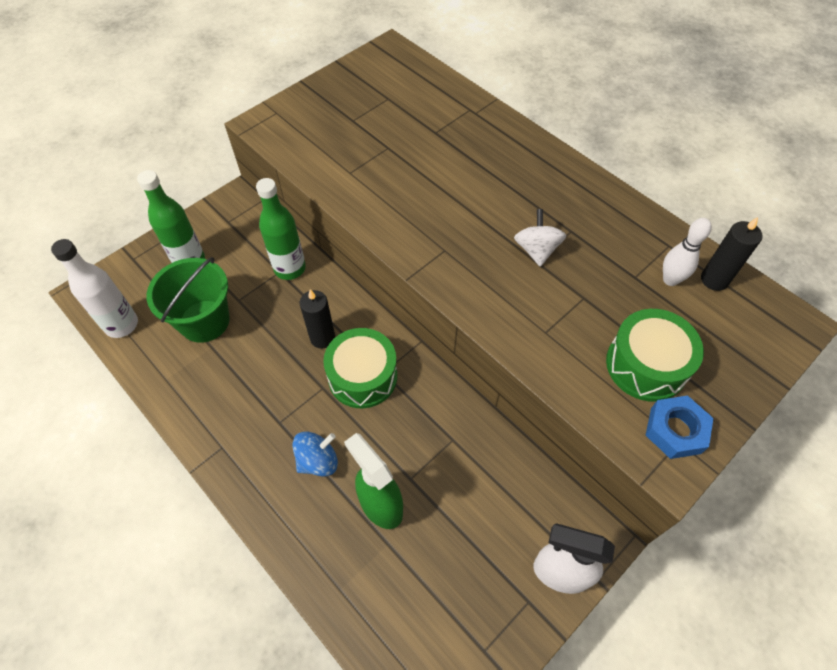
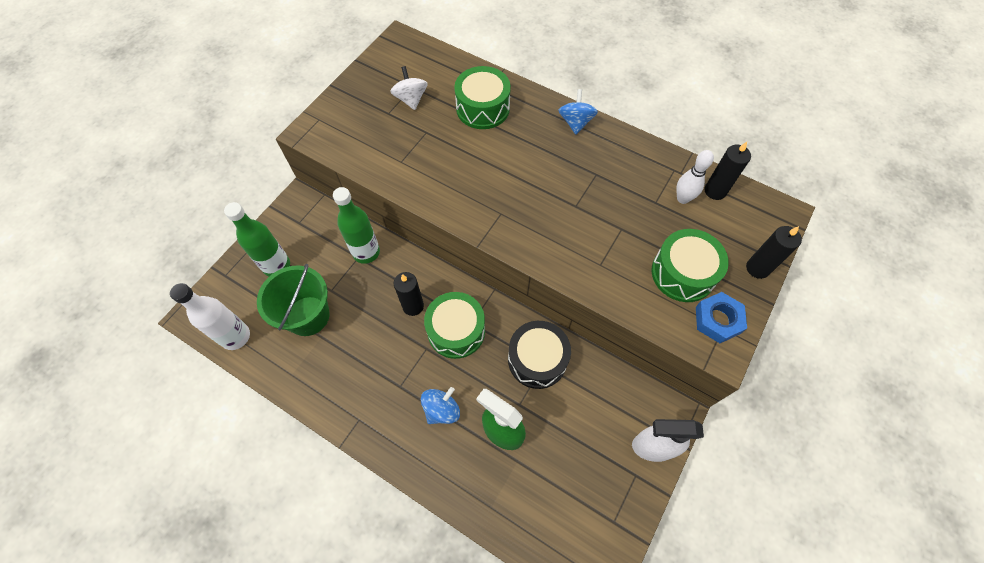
camera: 15 degrees left, 5 degrees up
white spinning top [514,209,566,266] -> white spinning top moved to [390,66,428,110]
none -> green drum [454,66,511,129]
none -> black drum [508,321,571,389]
none -> blue spinning top [558,89,598,134]
none -> black candle [746,226,802,279]

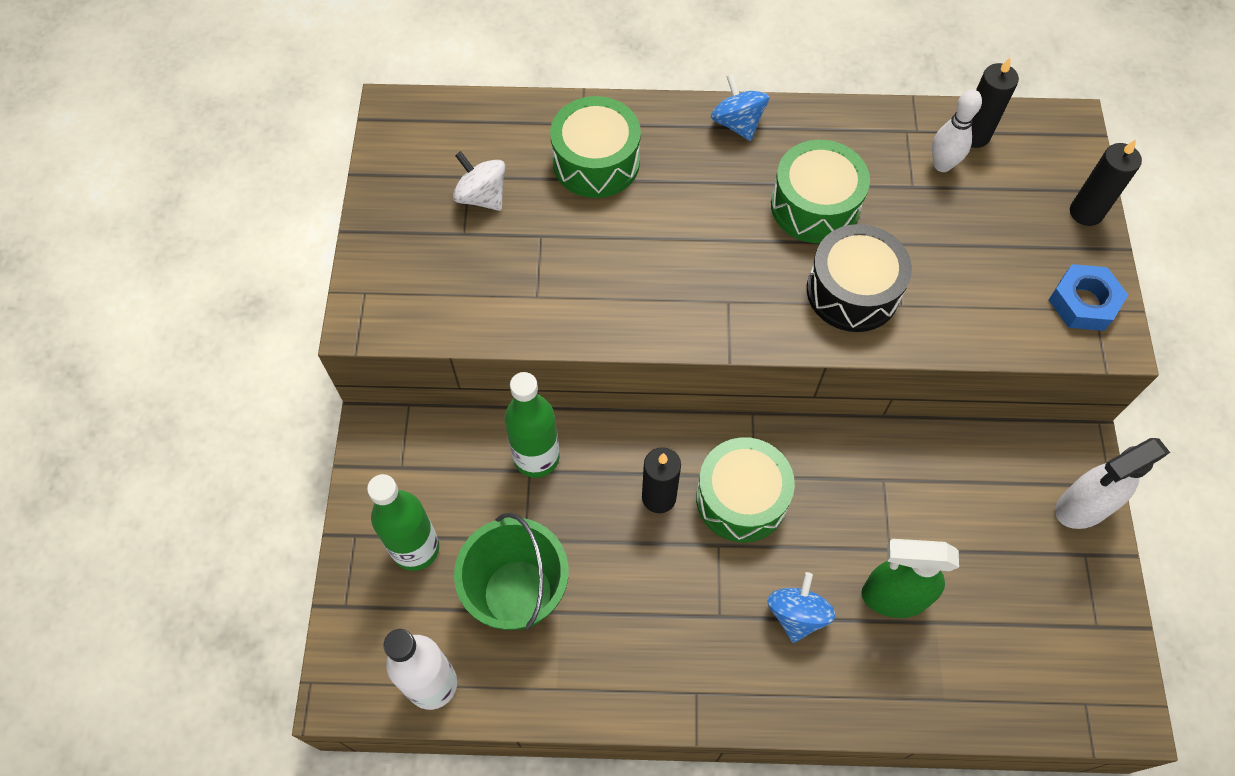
camera: 30 degrees left, 0 degrees up
black drum [508,321,571,389] -> black drum moved to [807,224,912,332]
green drum [651,229,729,302] -> green drum moved to [771,140,870,243]

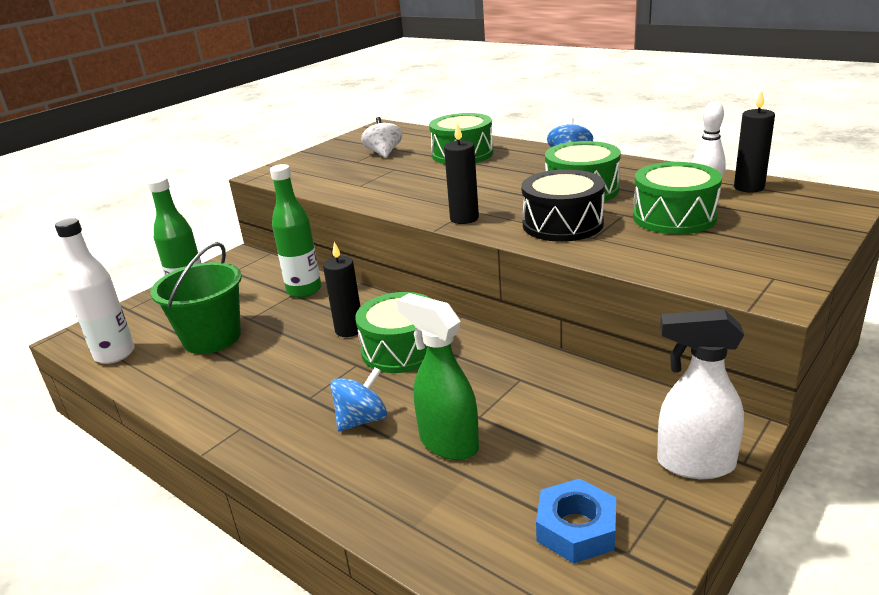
camera: 40 degrees right, 35 degrees down
blue nut [1049,264,1128,331] -> blue nut moved to [536,478,616,564]
black candle [1070,139,1142,226] -> black candle moved to [444,123,479,224]
none -> green drum [633,162,722,234]

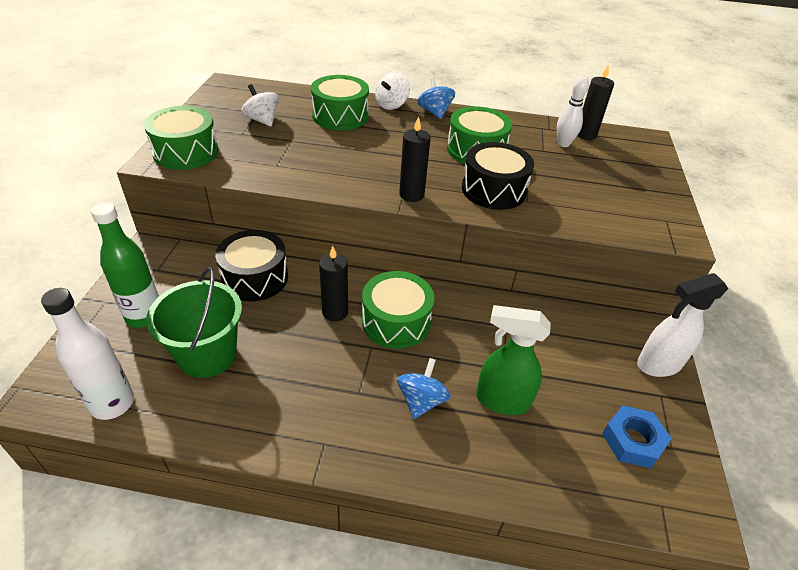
camera: 35 degrees left, 15 degrees up
green bottle [270,164,321,298] -> black drum [215,230,288,301]
green drum [633,162,722,234] -> green drum moved to [144,106,219,170]
none -> white spinning top [375,71,410,110]

